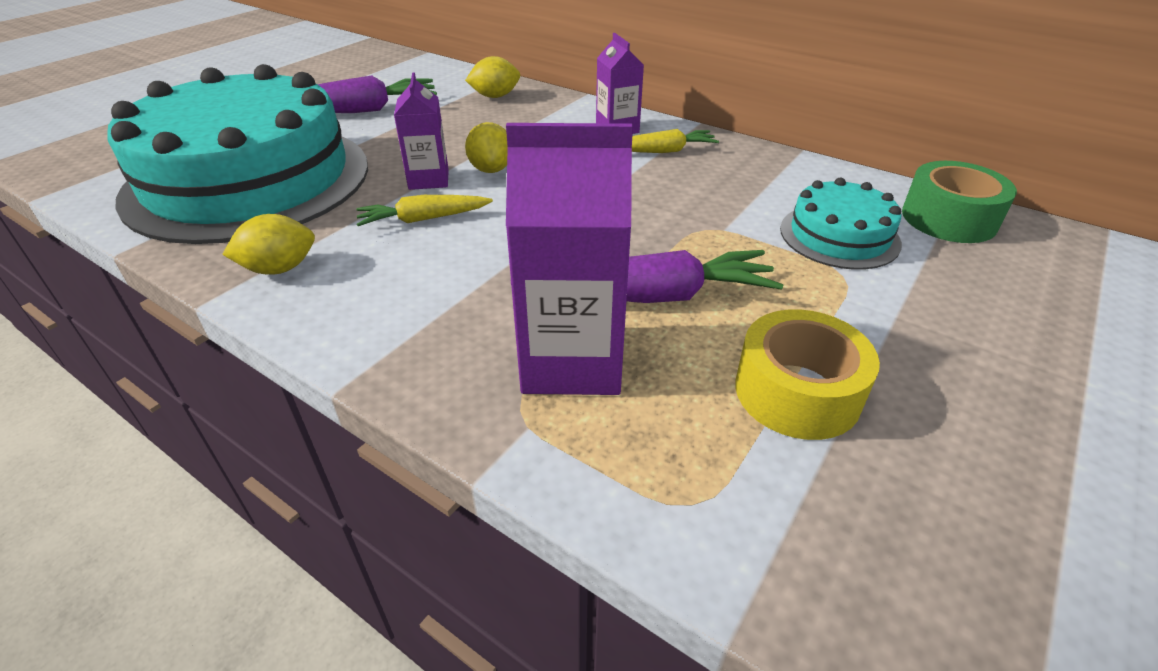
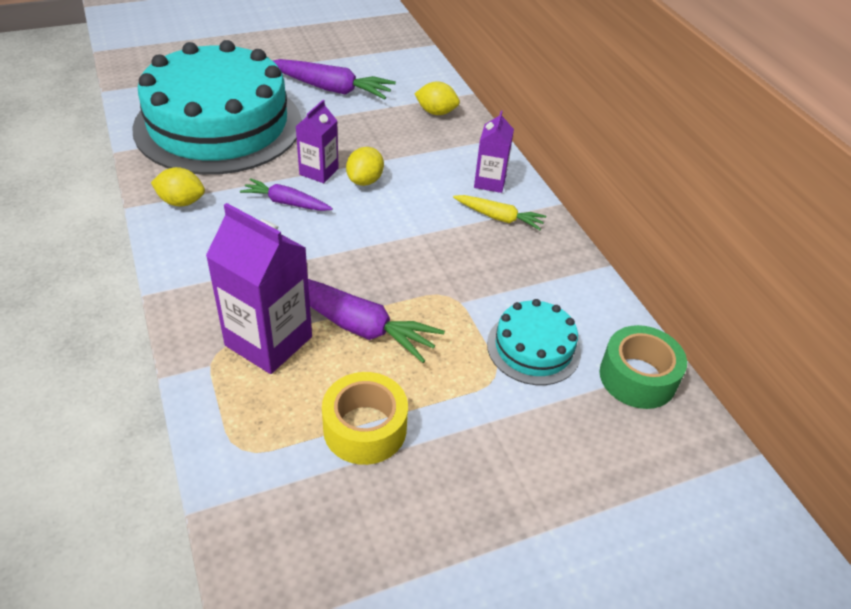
camera: 30 degrees right, 5 degrees up
yellow carrot [356,195,493,226] -> purple carrot [240,178,333,211]

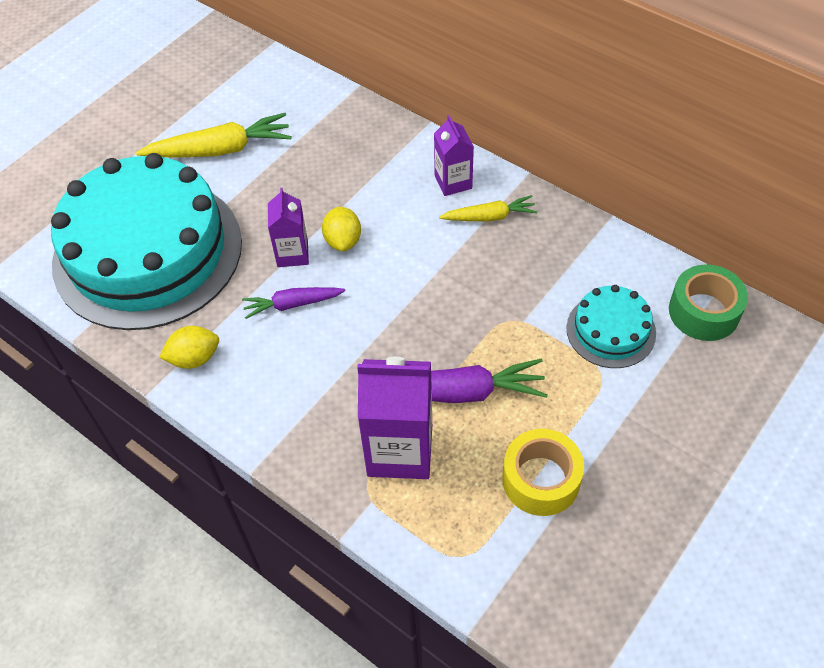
camera: 25 degrees left, 10 degrees up
purple carrot [272,59,396,99] -> yellow carrot [136,113,292,157]
yellow lemon [414,81,460,115] -> none

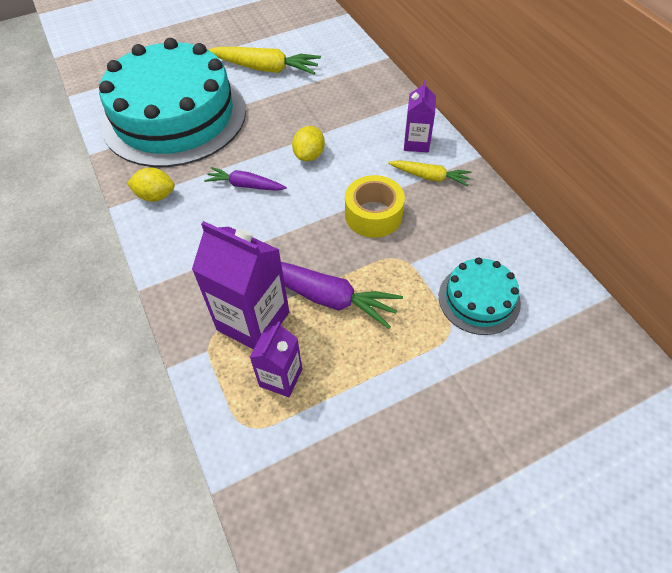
camera: 25 degrees right, 0 degrees up
purple carton [268,188,309,267] -> purple carton moved to [249,321,302,397]
yellow tape [502,429,584,516] -> yellow tape moved to [345,175,405,238]
green tape [669,264,748,341] -> none

